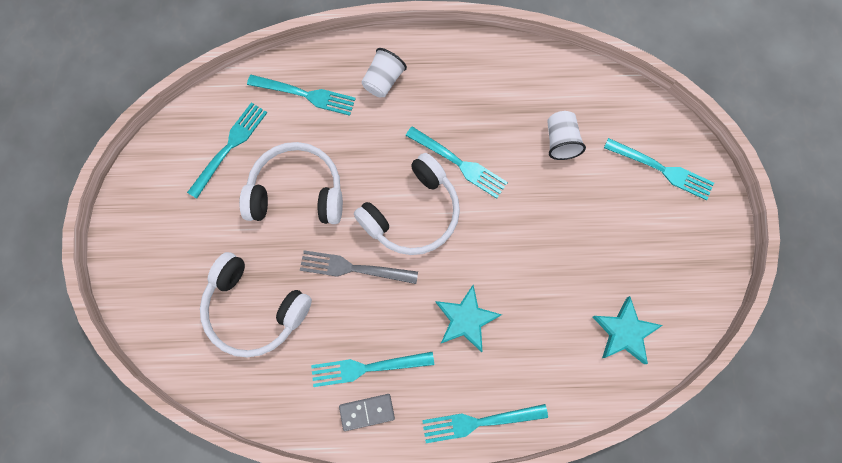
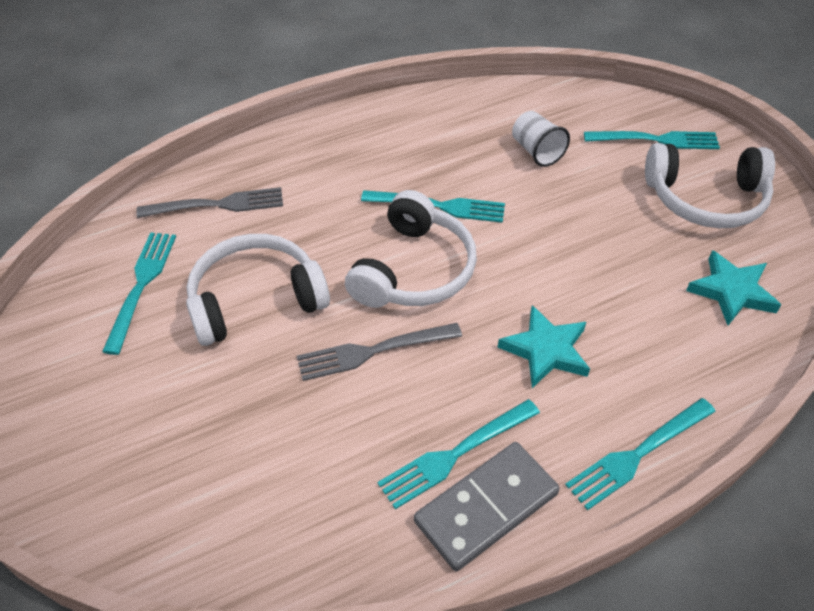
camera: 25 degrees left, 25 degrees down
white headphones [200,252,312,357] -> white headphones moved to [645,143,775,228]
turquoise fork [247,75,356,116] -> grey fork [136,187,283,218]
grey domino [339,394,395,431] -> grey domino [414,442,560,571], size x1.71
white cup [362,48,407,98] -> none

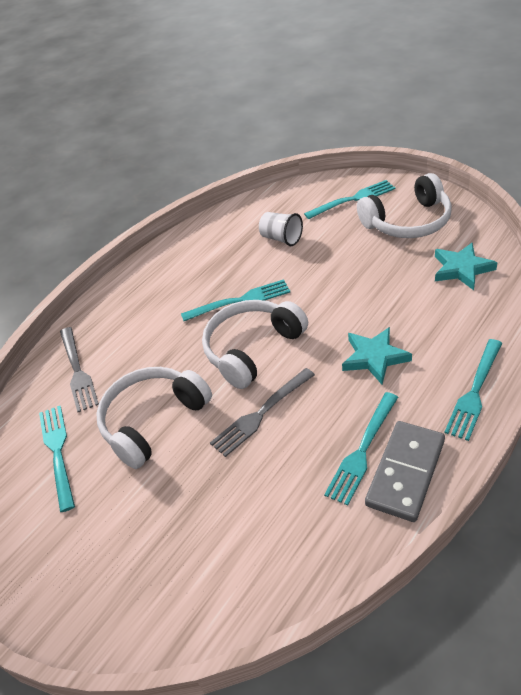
camera: 20 degrees left, 5 degrees down
grey fork [136,187,283,218] -> grey fork turned 105 degrees clockwise [60,327,99,412]
white headphones [345,190,477,308] -> white headphones turned 135 degrees counterclockwise [202,300,308,389]

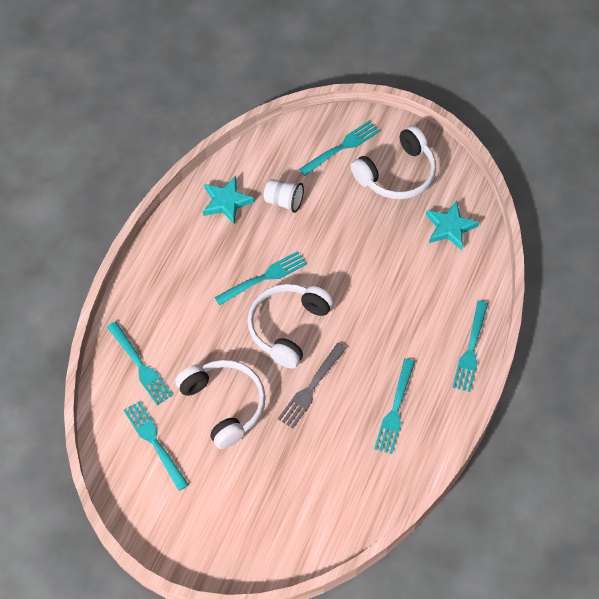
camera: 20 degrees left, 15 degrees up
grey fork [60,327,99,412] -> turquoise fork [107,321,173,405]
white headphones [96,367,212,469] -> white headphones turned 120 degrees clockwise [175,360,266,449]
turquoise star [342,327,412,384] -> turquoise star moved to [203,176,255,225]
grey domino [365,421,445,522] -> none

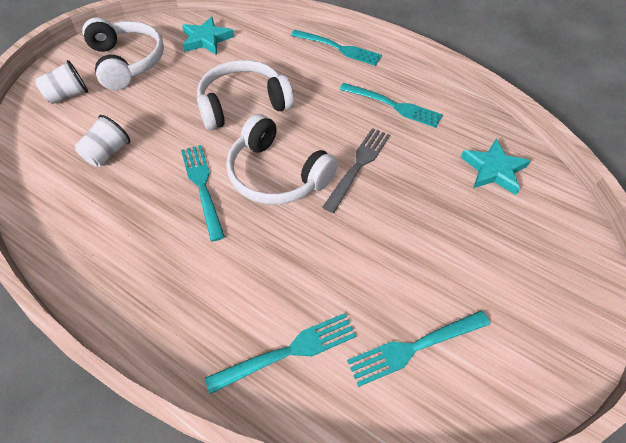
camera: 80 degrees left, 5 degrees down
white headphones [175,360,266,449] -> white headphones moved to [197,60,294,130]
turquoise star [203,176,255,225] -> turquoise star moved to [461,139,531,195]
grey fork [278,343,347,428] -> grey fork turned 105 degrees counterclockwise [322,128,390,213]
turquoise fork [299,120,380,176] -> white cup [35,60,88,104]

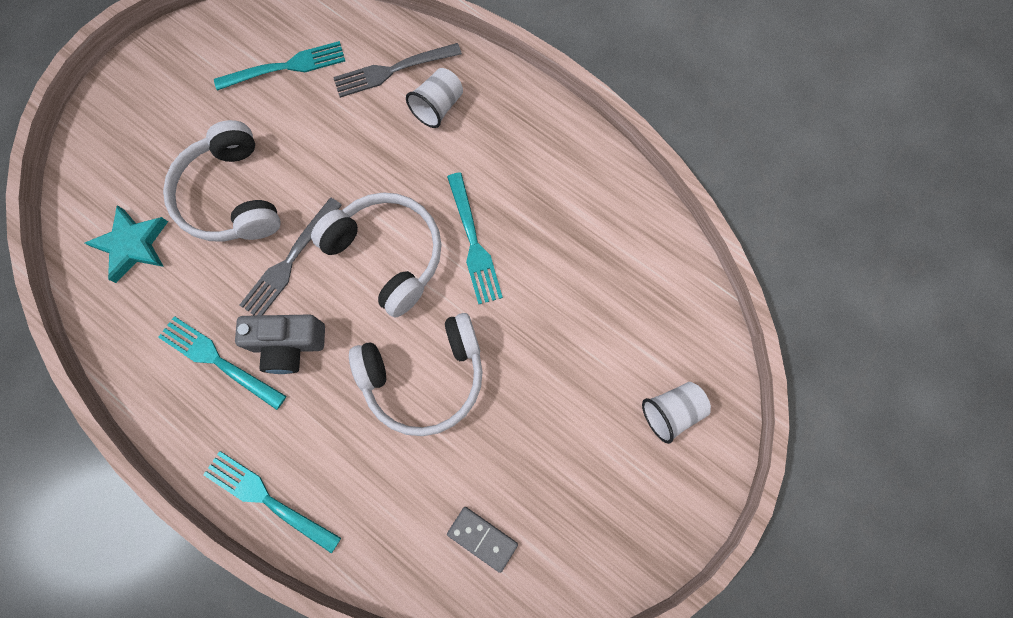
camera: 175 degrees left, 20 degrees up
white cup [75,115,131,167] -> white cup moved to [406,68,463,128]
white headphones [82,17,164,90] -> white headphones moved to [163,120,281,242]
turquoise star [182,16,234,55] -> grey domino [447,507,518,573]
turquoise fork [205,313,357,394] -> grey fork [333,43,462,98]
none -> grey camera [235,314,325,374]

